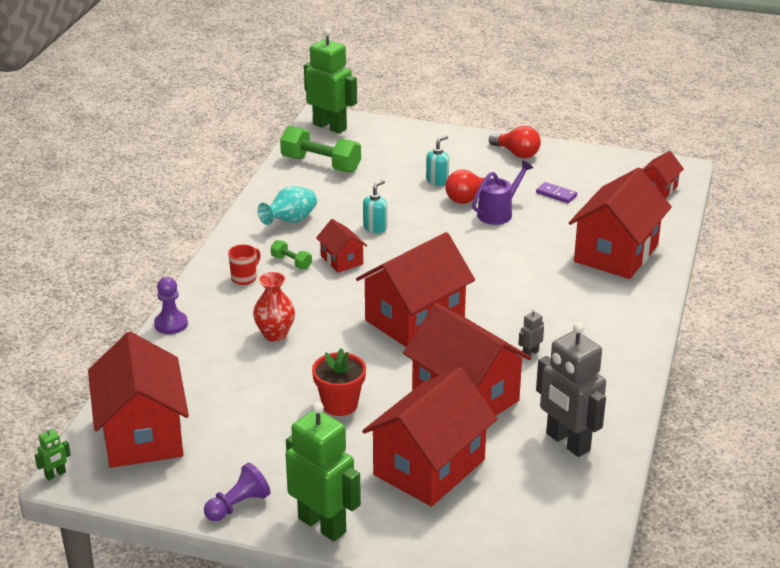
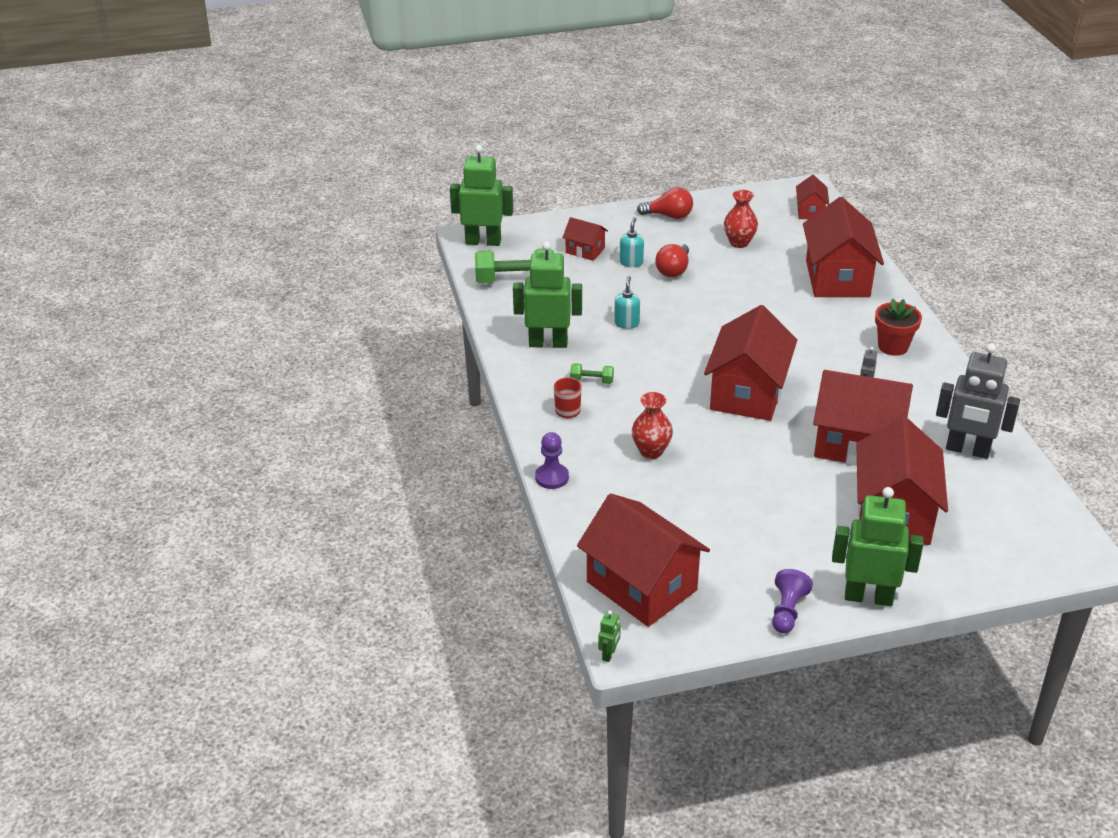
camera: 30 degrees left, 5 degrees up
turquoise vase [258,186,317,225] -> green robot [513,242,582,348]
red flower pot [312,348,366,416] -> red flower pot moved to [875,298,922,356]
red house [316,219,367,273] -> red house moved to [562,217,608,261]
purple watering can [472,160,533,225] -> none
purple domino [536,182,577,203] -> red vase [724,190,758,248]

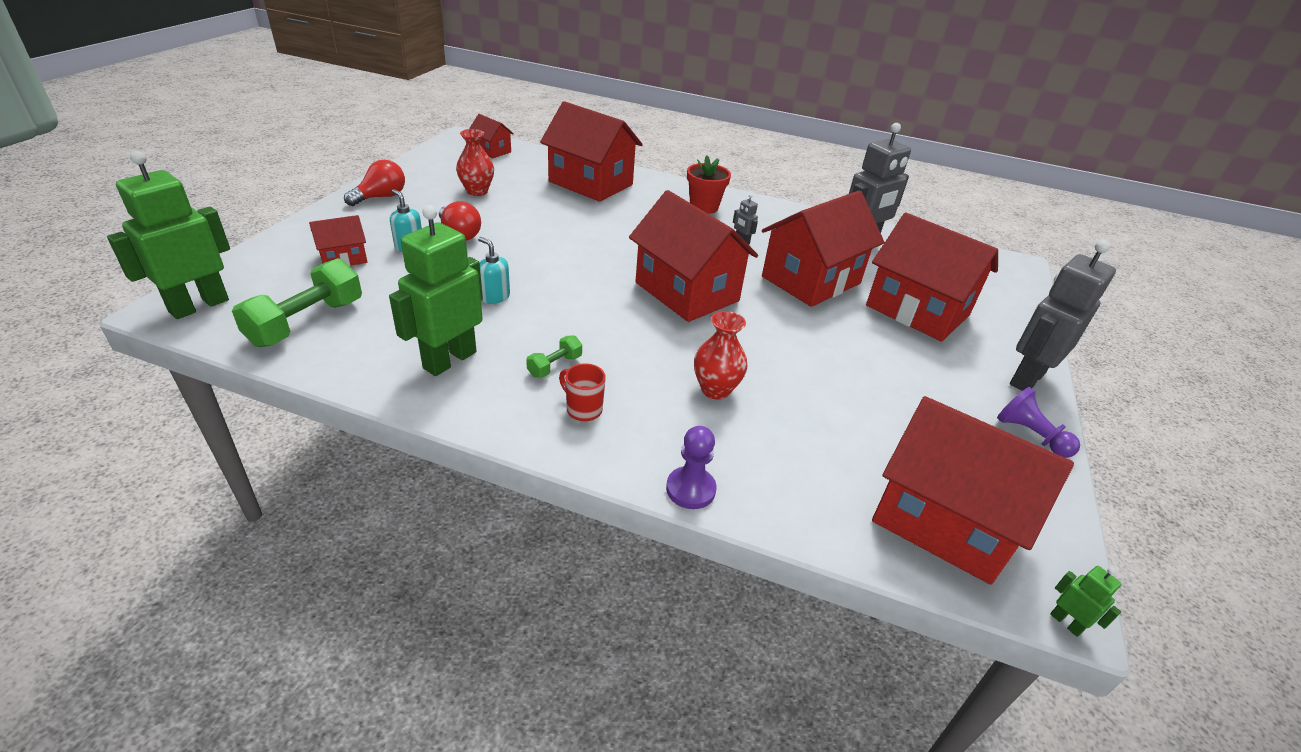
camera: 60 degrees left, 0 degrees up
red house [577,493,710,627] -> red house turned 45 degrees clockwise [872,396,1074,585]
green robot [832,487,924,606] -> grey robot [1010,240,1116,391]

